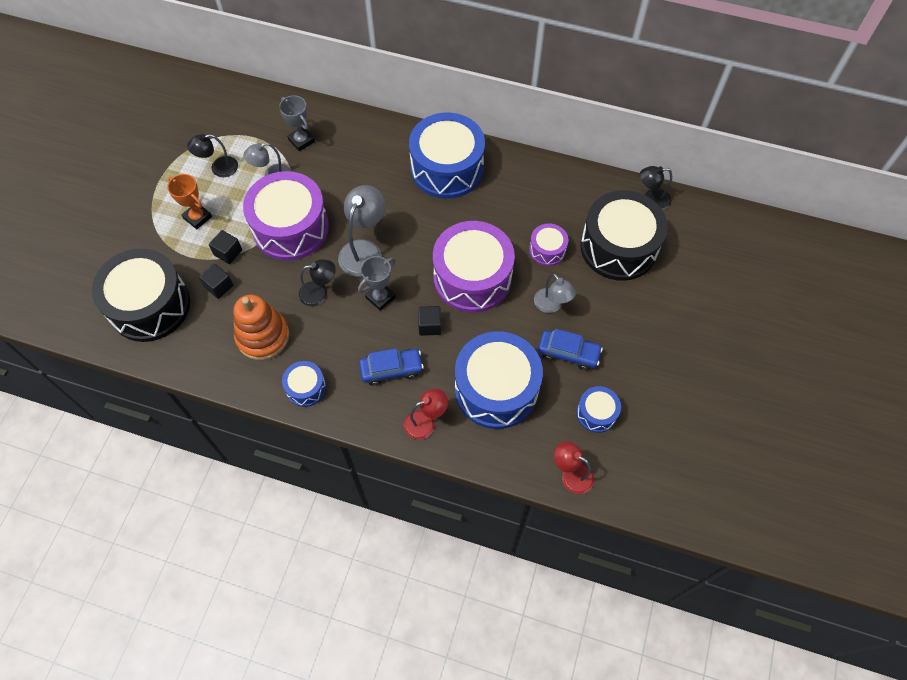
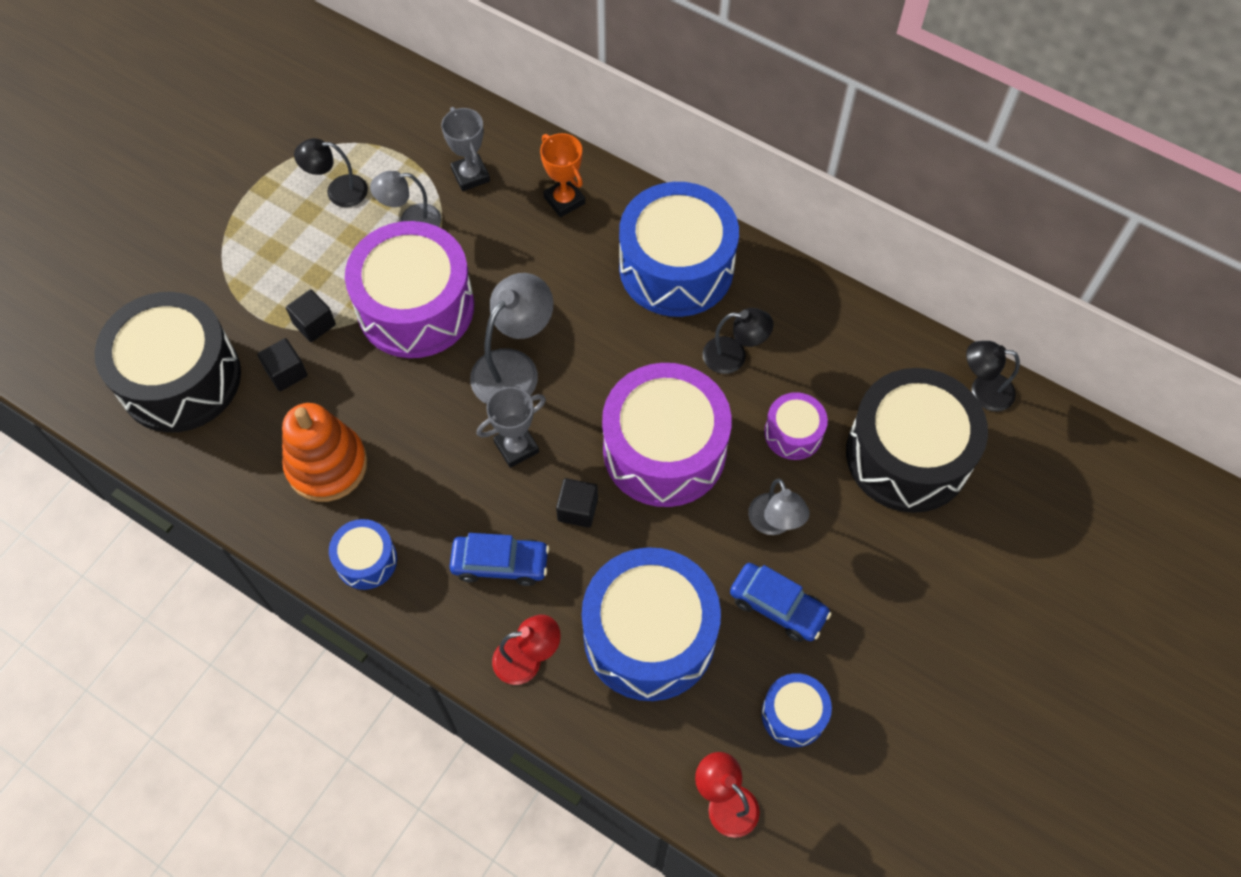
camera: 15 degrees right, 0 degrees up
orange trophy [167,174,212,229] -> orange trophy moved to [540,133,585,217]
black lamp [299,259,335,307] -> black lamp moved to [703,308,773,374]

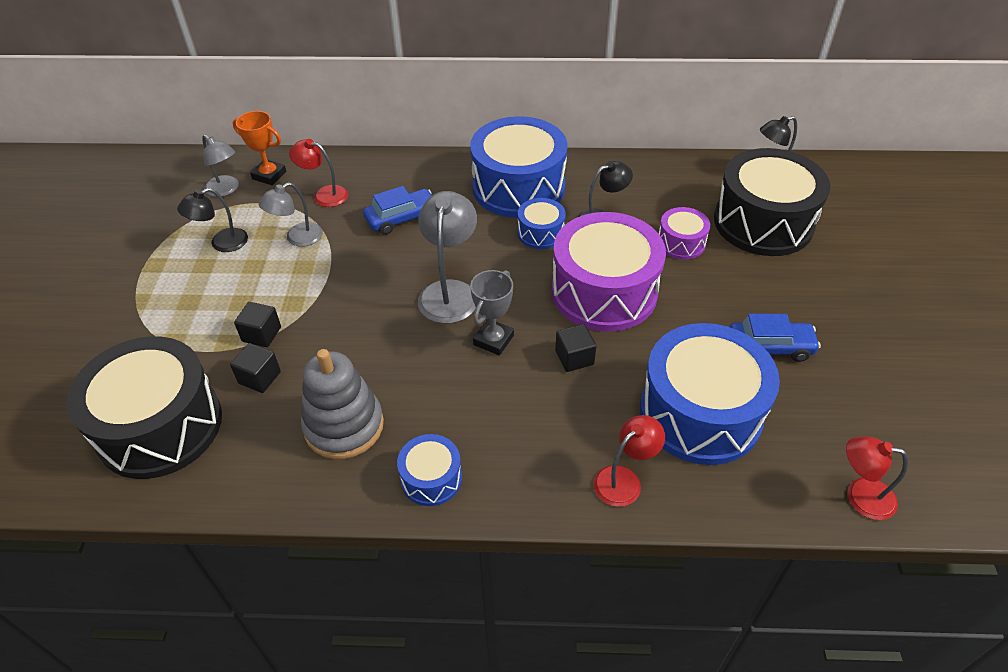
camera: 30 degrees left, 15 degrees down
orange stacking toy [282,403,367,502] -> grey stacking toy [301,349,384,459]
purple drum [345,221,474,358] -> none
grey trophy [441,107,490,191] -> red lamp [289,139,348,207]
blue car [450,533,550,586] -> blue car moved to [363,186,432,235]
orange trophy [540,133,585,217] -> orange trophy moved to [233,111,286,185]
grey lamp [748,479,810,535] -> grey lamp moved to [202,135,239,197]
blue drum [761,673,832,747] -> blue drum moved to [518,198,566,249]

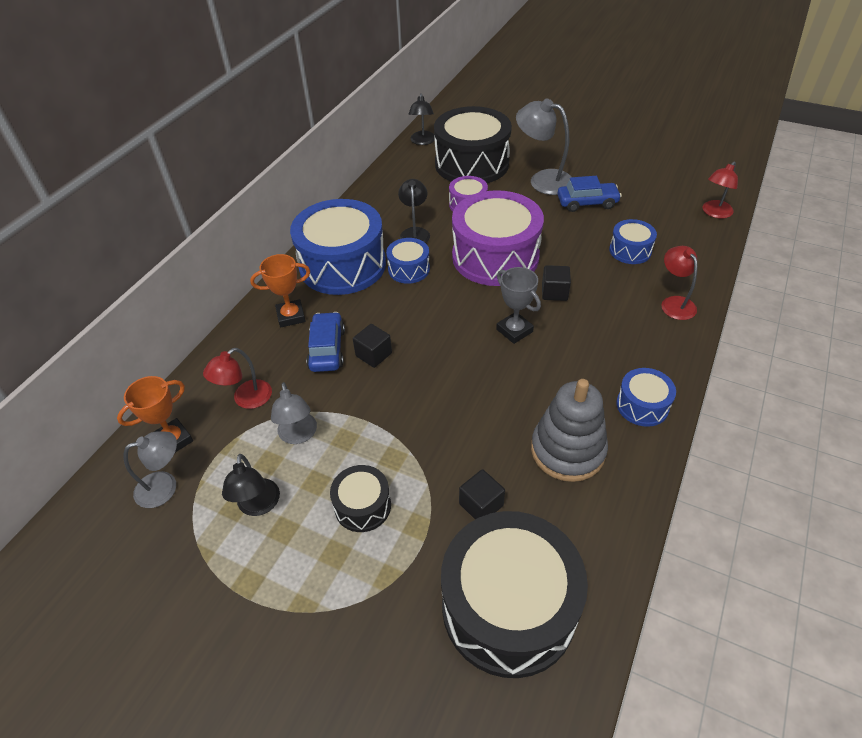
camera: 65 degrees left, 0 degrees up
black cube [234,302,281,347] -> black cube moved to [353,324,392,368]
grey lamp [418,191,477,324] -> grey lamp moved to [516,99,571,195]
blue drum [640,323,780,465] -> blue drum [609,219,657,264], size x0.48
blue car [730,314,821,362] -> blue car turned 60 degrees clockwise [557,176,622,212]
none -> orange trophy [250,254,310,327]
none -> black drum [330,465,391,532]

